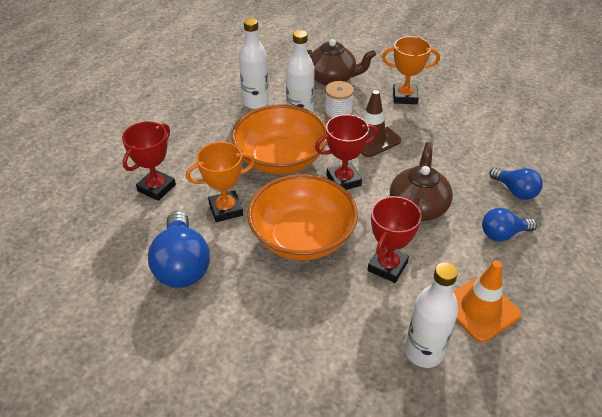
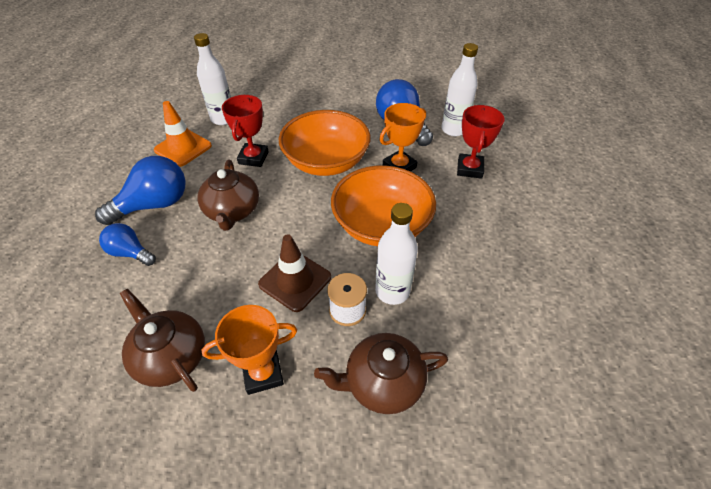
camera: 160 degrees right, 5 degrees up
white bottle [239,18,269,109] -> white bottle moved to [441,43,478,136]
red trophy [315,114,377,190] -> none
blue light bulb [482,208,537,241] -> blue light bulb [95,156,186,225], size x1.68
none -> brown teapot [120,289,205,392]

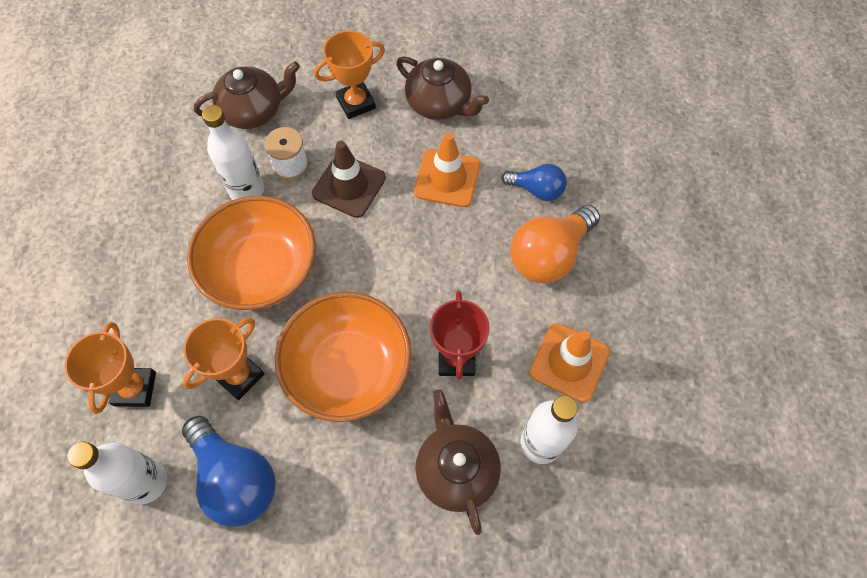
camera: 170 degrees right, 15 degrees up
blue light bulb [95,156,186,225] -> orange light bulb [510,205,600,283]
brown teapot [198,160,259,231] -> brown teapot moved to [415,389,501,535]
red trophy [457,105,505,179] -> orange trophy [64,322,156,414]
none -> orange traffic cone [414,133,480,207]

